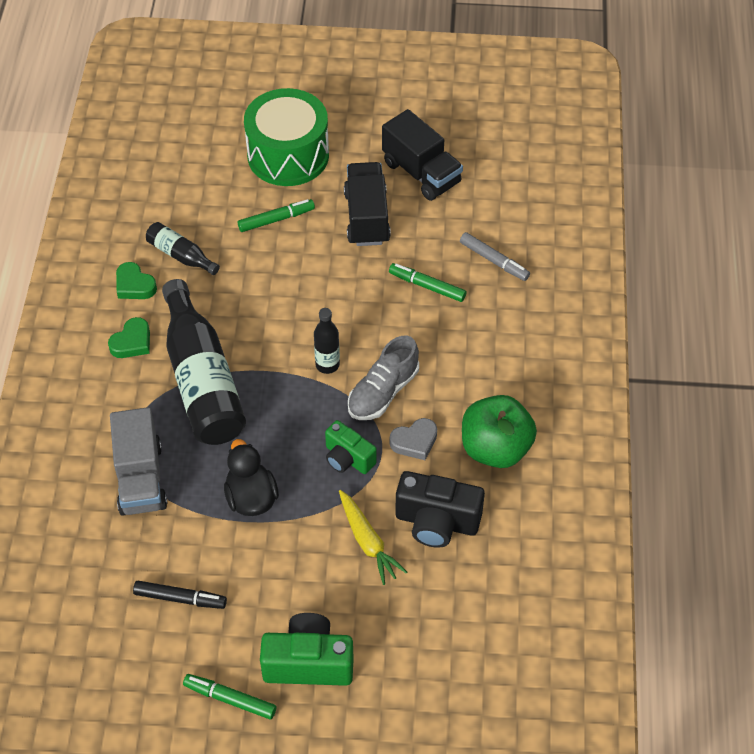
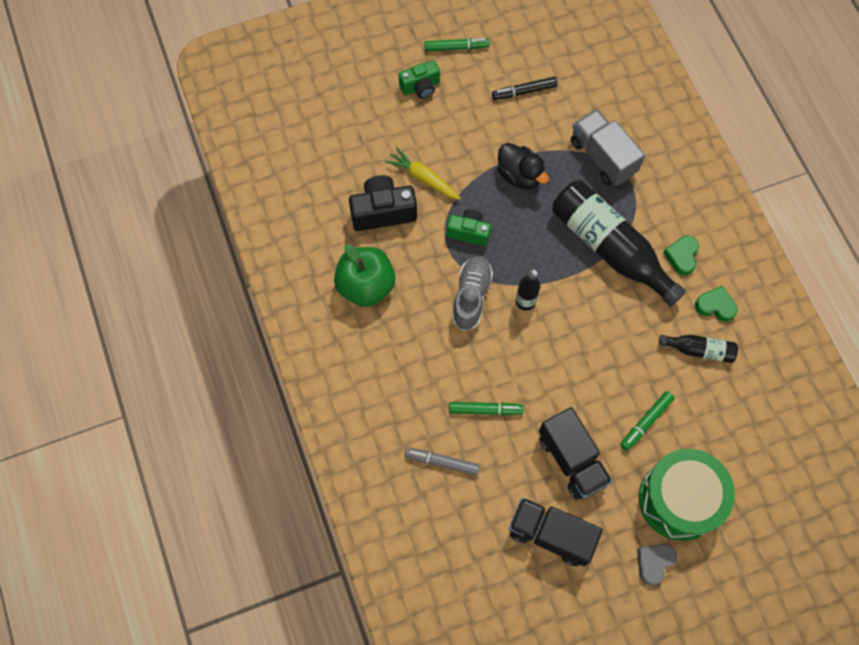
camera: 155 degrees right, 15 degrees up
green camera [260,613,354,686] -> green camera [399,60,440,99], size x0.65
grey heart [389,418,437,460] -> grey heart moved to [637,544,677,585]

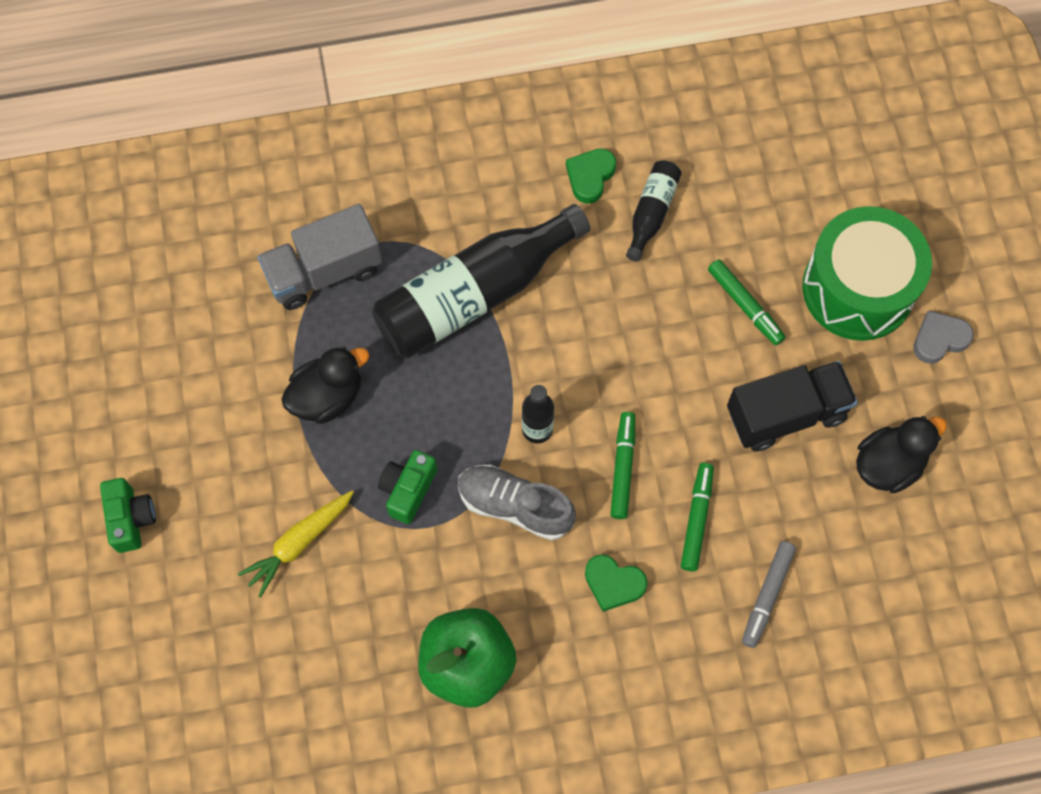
camera: 80 degrees left, 0 degrees up
black camera [349,175,417,231] -> none
green marker [424,38,490,52] -> green marker moved to [610,412,635,519]
black marker [492,77,557,100] -> none
black truck [509,497,603,566] -> black duck [856,416,947,493]
grey heart [637,544,677,585] -> grey heart turned 105 degrees clockwise [913,310,974,364]
green heart [663,236,699,275] -> green heart moved to [585,554,648,612]

